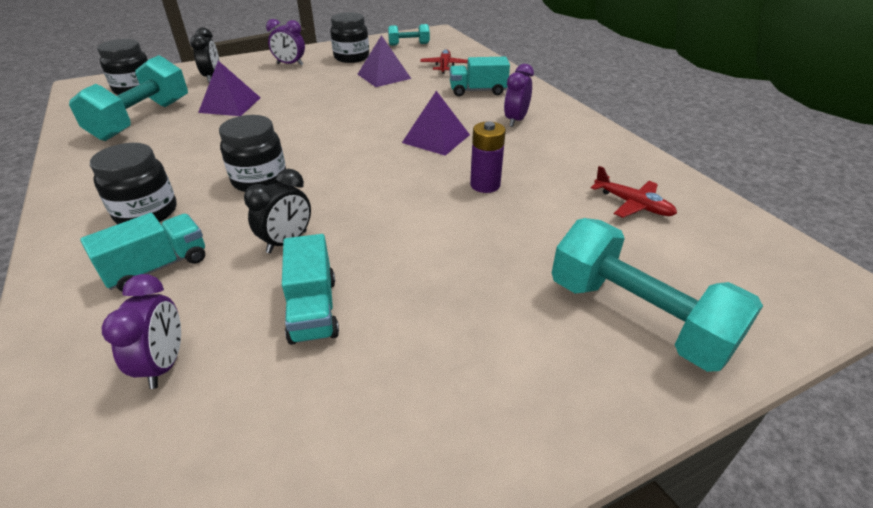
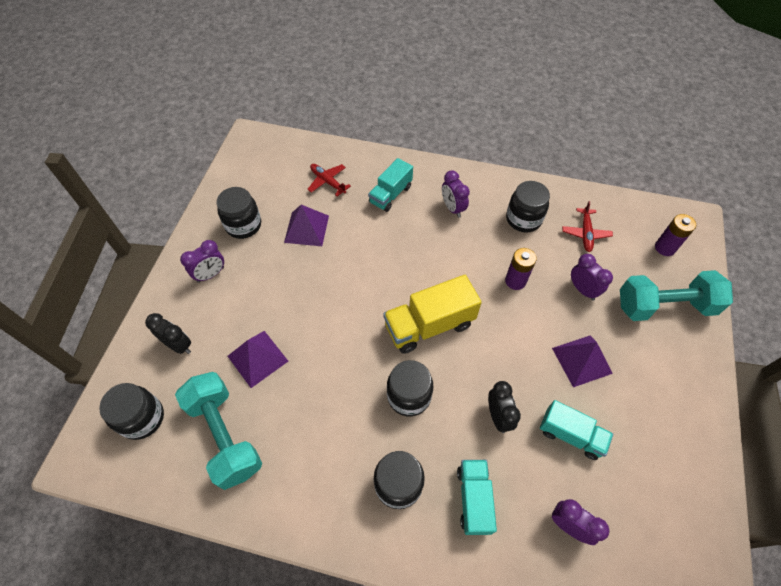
camera: 50 degrees left, 20 degrees up
turquoise dumbbell [388,24,430,46] -> none
purple pyramid [402,91,470,156] -> purple pyramid moved to [552,335,613,387]
red plane [591,166,677,218] -> red plane turned 105 degrees clockwise [562,201,613,252]
none -> yellow truck [383,275,482,354]
none -> black jar [506,181,550,232]
none -> purple clock [571,254,613,301]
none -> purple battery [655,214,696,256]

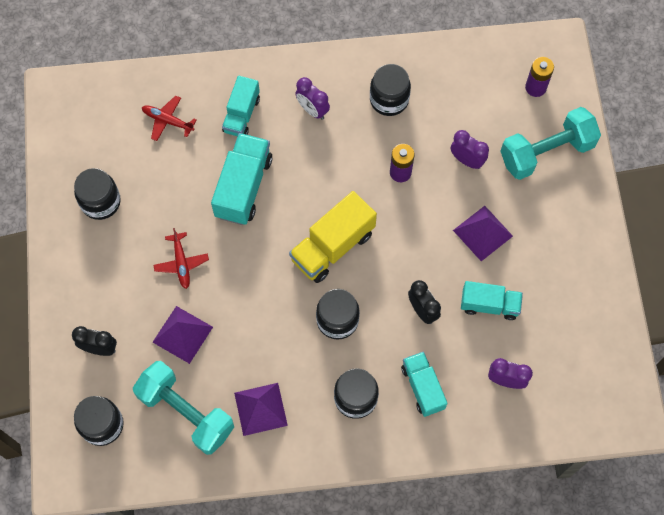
camera: 20 degrees left, 10 degrees up
purple clock [180,240,224,283] -> none
purple pyramid [284,205,329,246] -> purple pyramid moved to [234,383,288,436]
red plane [562,201,613,252] -> red plane moved to [153,228,209,289]
none -> turquoise truck [211,133,272,225]

